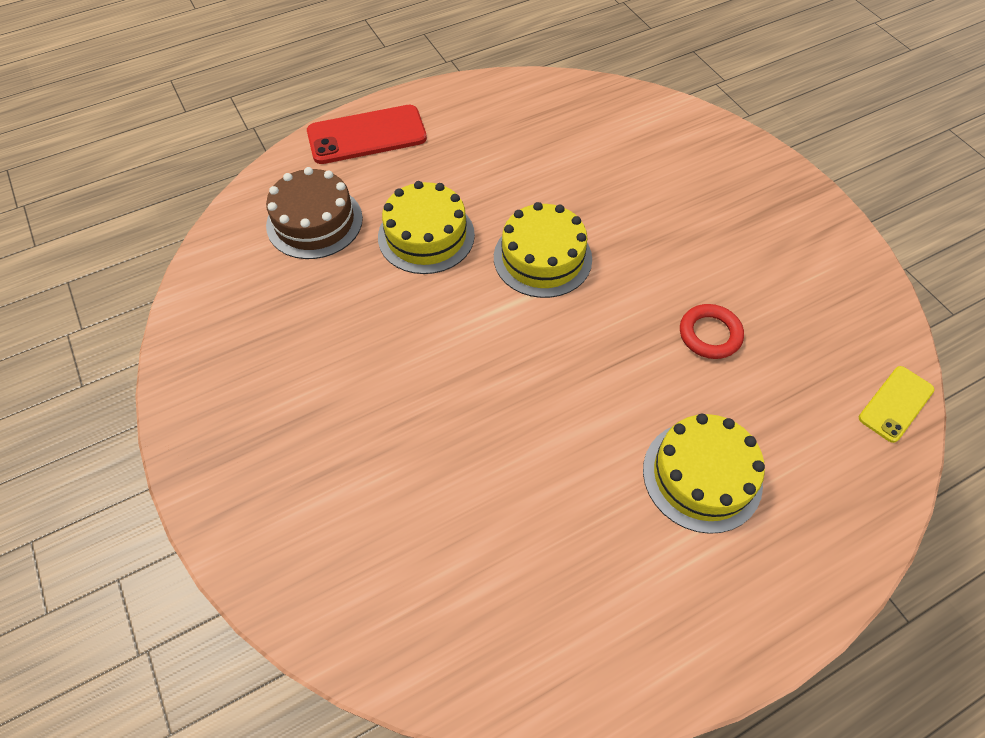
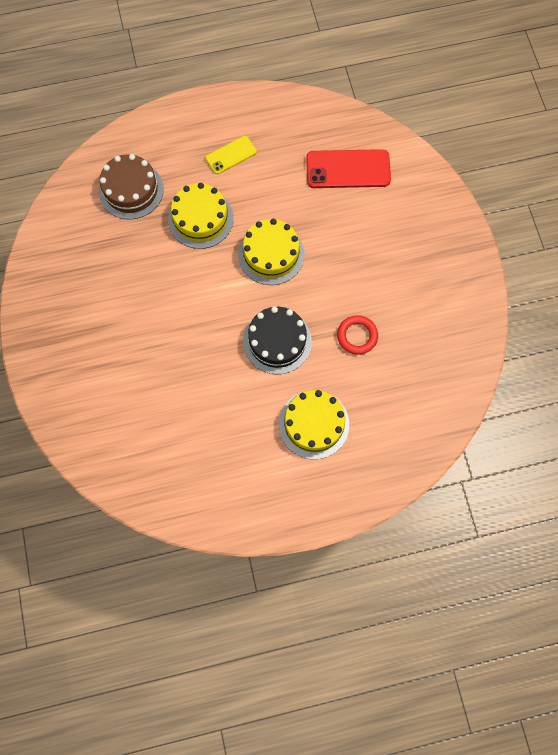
camera: 15 degrees right, 15 degrees up
red phone [307,105,427,164] -> red phone moved to [306,149,391,188]
yellow phone [859,366,935,443] -> yellow phone moved to [205,136,257,174]
none -> black cake [243,306,312,374]

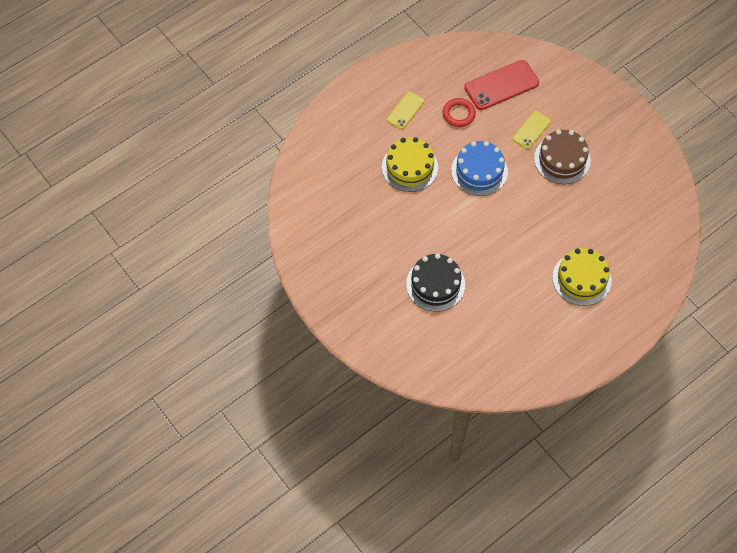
camera: 25 degrees left, 10 degrees down
brown cake [99,154,164,220] -> brown cake moved to [534,130,591,184]
yellow cake [238,219,304,285] -> blue cake [451,141,508,196]
black cake [243,306,312,374] -> black cake moved to [406,254,465,312]
red ring [337,315,378,355] -> red ring moved to [443,98,476,127]
none -> yellow phone [513,111,551,149]

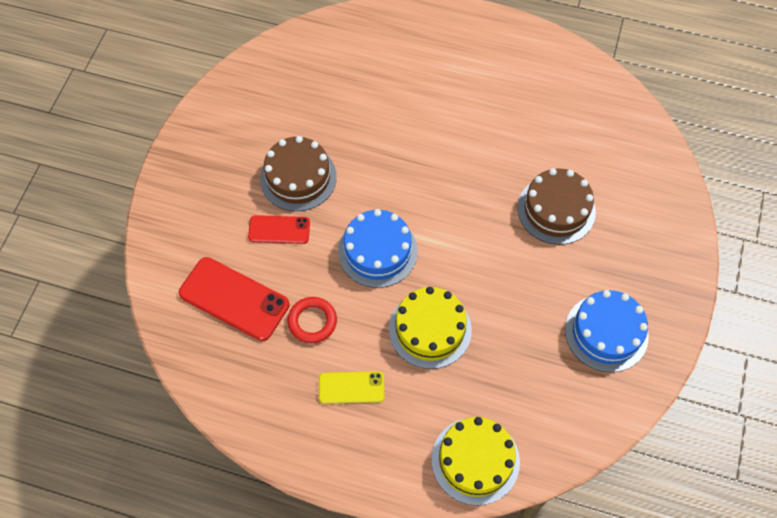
camera: 125 degrees left, 0 degrees up
black cake [406,254,465,312] -> brown cake [517,168,596,245]
yellow phone [513,111,551,149] -> red phone [248,215,310,244]
yellow cake [552,248,612,306] -> yellow cake moved to [432,417,520,506]
none -> blue cake [565,290,649,372]

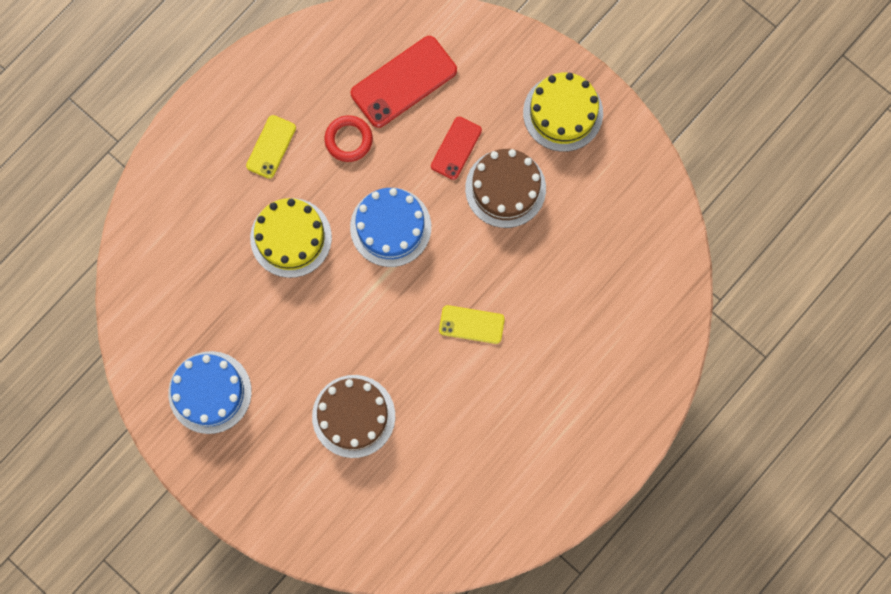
camera: 115 degrees right, 15 degrees up
yellow cake [432,417,520,506] -> yellow cake moved to [523,73,603,152]
none -> yellow phone [439,305,505,344]

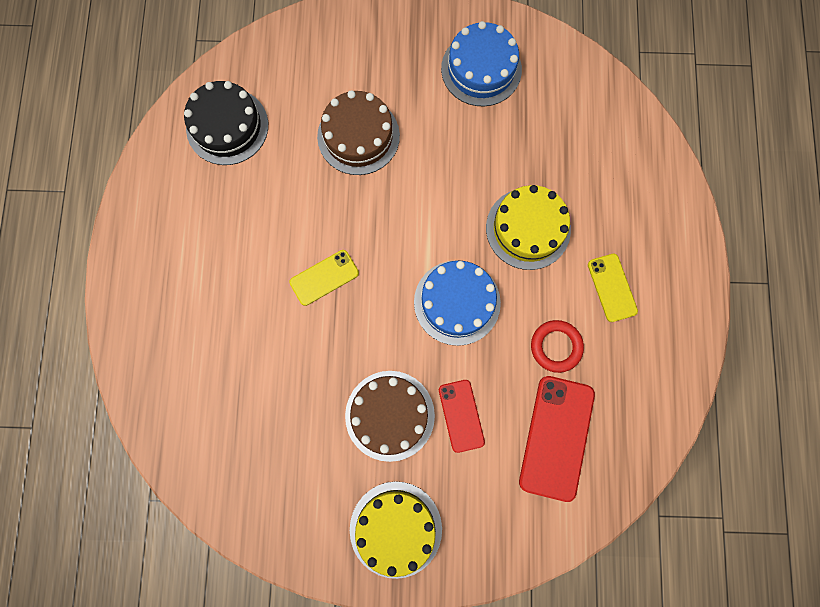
camera: 140 degrees right, 0 degrees up
none -> black cake [184,81,268,165]

